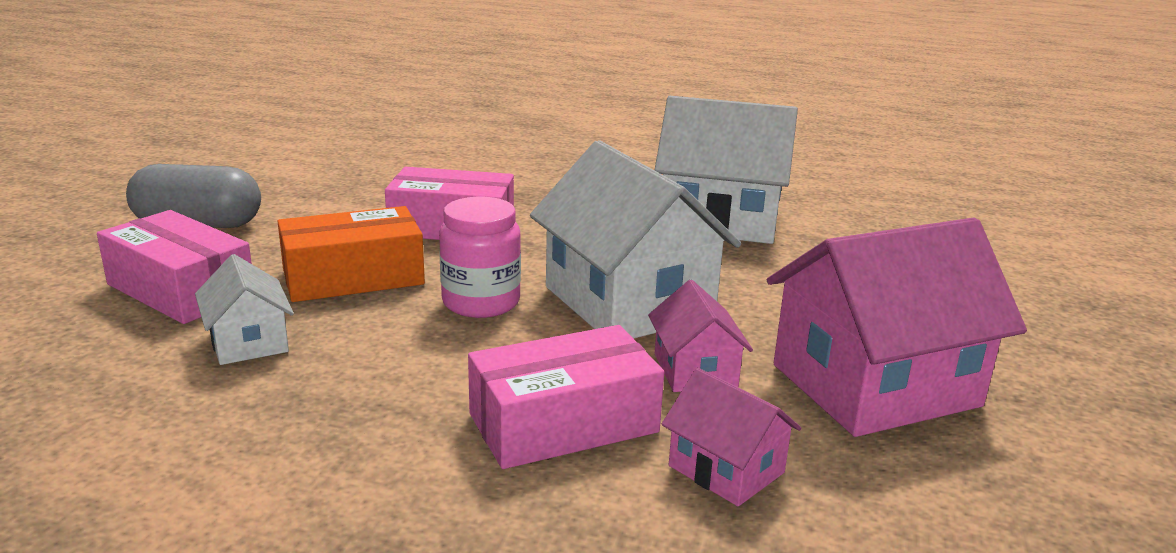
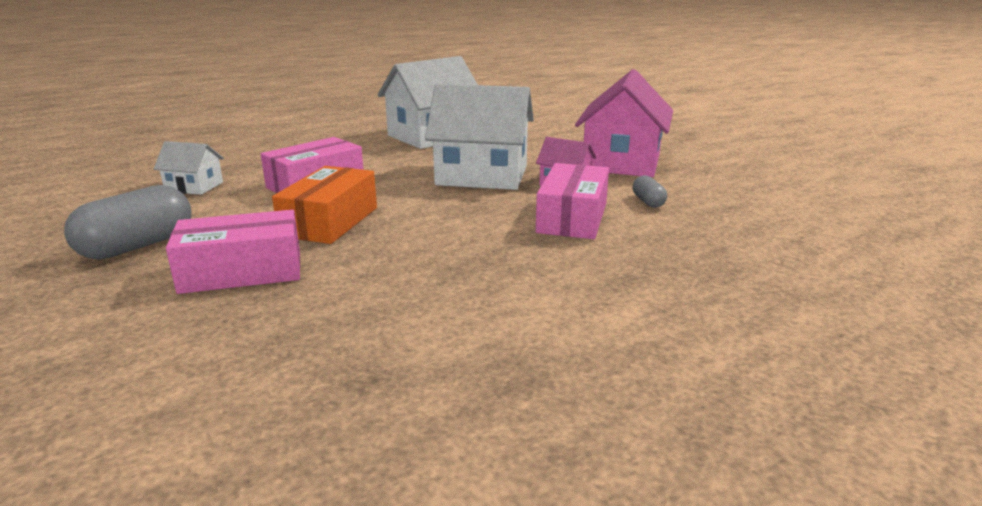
camera: 50 degrees left, 0 degrees up
white house [195,254,294,365] -> white house moved to [154,141,224,195]
pink jar [439,197,521,318] -> none
pink house [662,368,801,506] -> grey capsule [632,175,667,208]

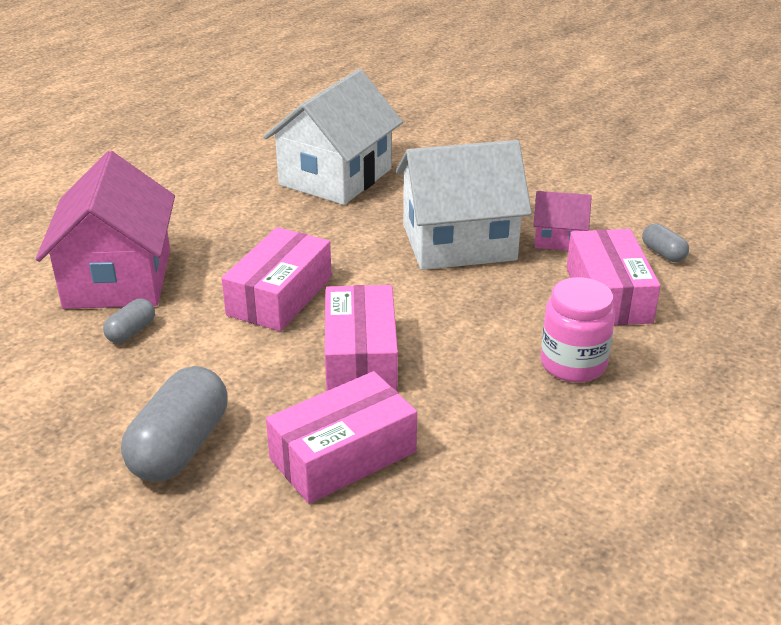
camera: 20 degrees left, 10 degrees up
white house [154,141,224,195] -> grey capsule [103,298,155,343]
orange box [272,166,377,244] -> pink box [325,285,398,391]
pink house [575,69,673,177] -> pink house moved to [36,151,175,309]
none -> pink jar [541,277,615,382]

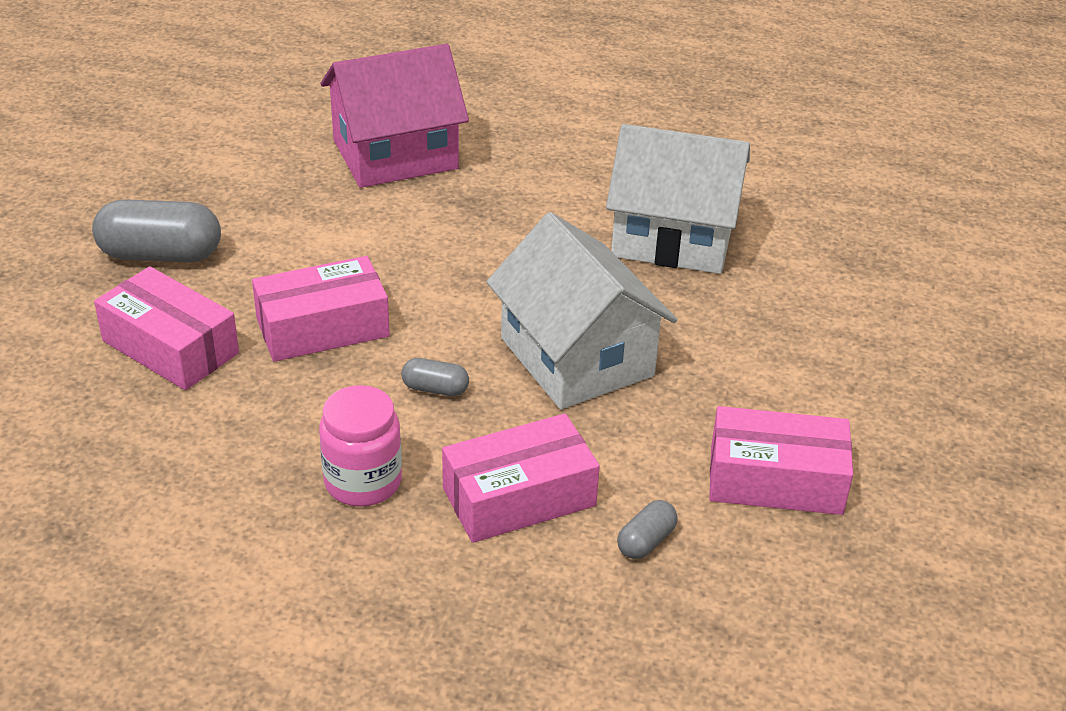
camera: 70 degrees right, 5 degrees up
grey capsule [103,298,155,343] -> grey capsule moved to [401,358,469,396]
pink box [222,227,332,331] -> pink box moved to [709,406,853,515]
pink house [534,191,592,251] -> none

